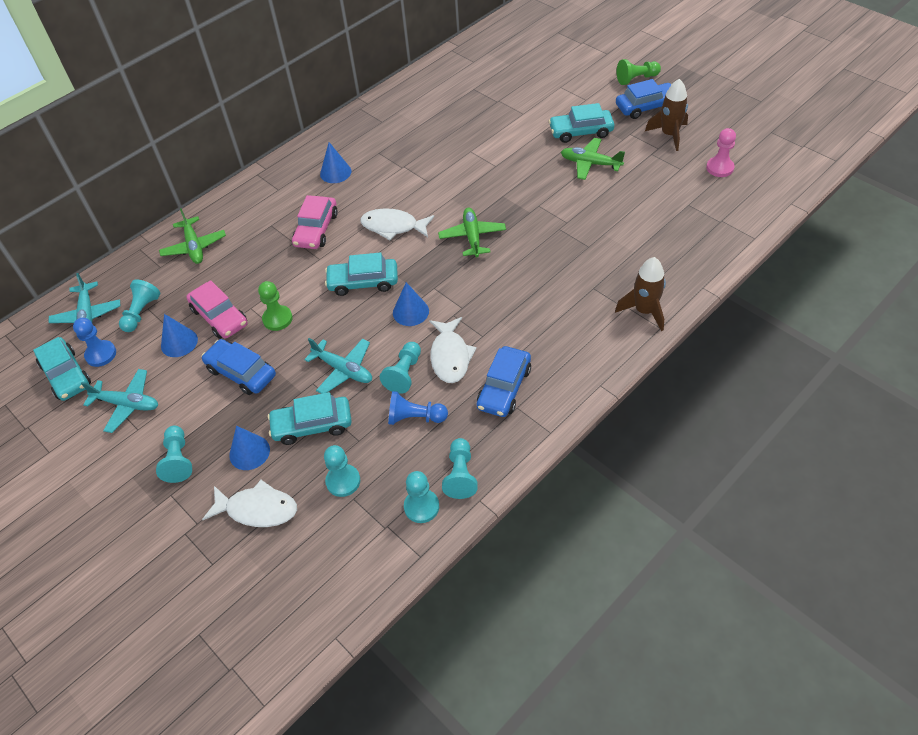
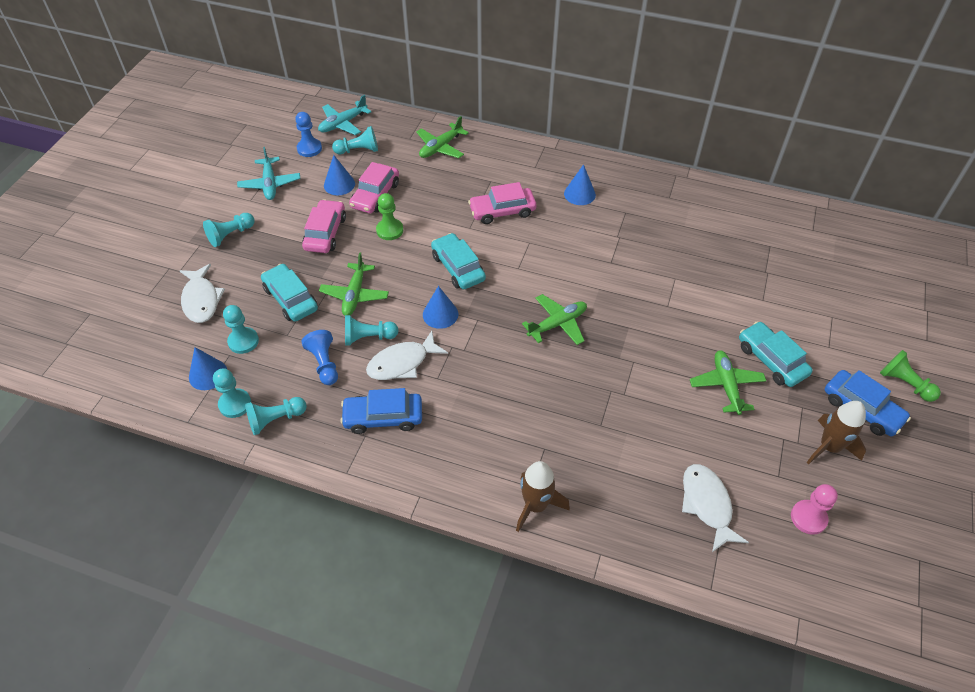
camera: 60 degrees right, 0 degrees up
turquoise car [33,337,91,401] -> none
blue car [201,339,276,395] -> pink car [302,199,346,253]
blue cone [229,426,270,470] -> blue cone moved to [189,347,227,390]
turquoise plane [304,338,372,394] -> green plane [319,252,389,316]
white fish [360,208,434,240] -> white fish moved to [682,464,749,552]

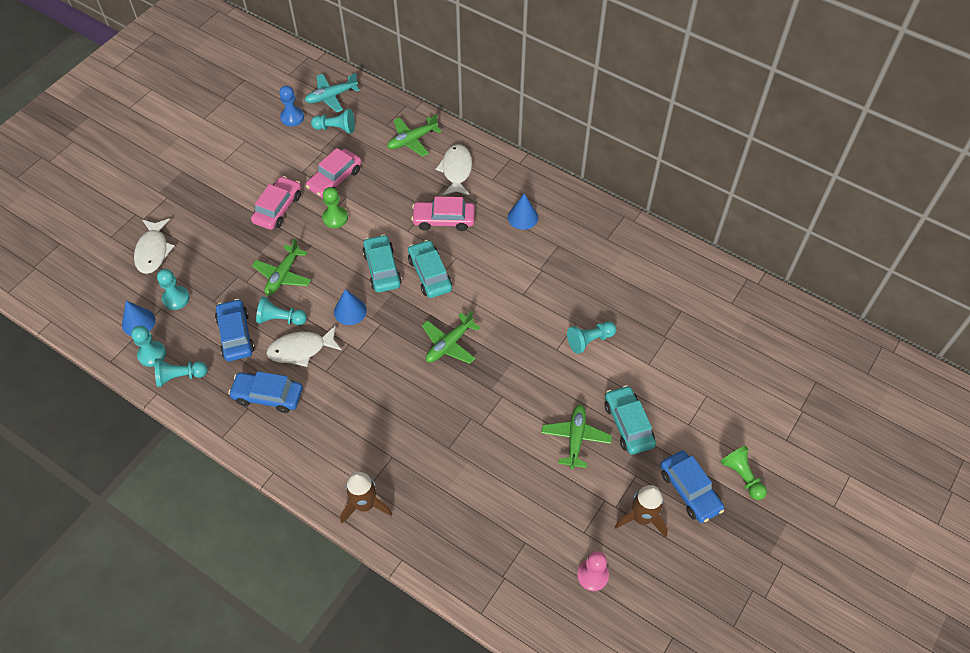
camera: 15 degrees right, 5 degrees up
turquoise pawn [203,213,255,247] -> turquoise pawn moved to [567,321,616,354]
turquoise plane [237,147,300,200] -> none
turquoise car [261,264,318,322] -> turquoise car moved to [408,240,452,298]
blue pawn [301,330,338,385] -> blue car [215,299,255,361]
blue cone [324,155,355,195] -> none
green plane [522,294,587,345] -> green plane turned 150 degrees clockwise [422,311,480,364]
white fish [682,464,749,552] -> white fish moved to [436,144,472,195]

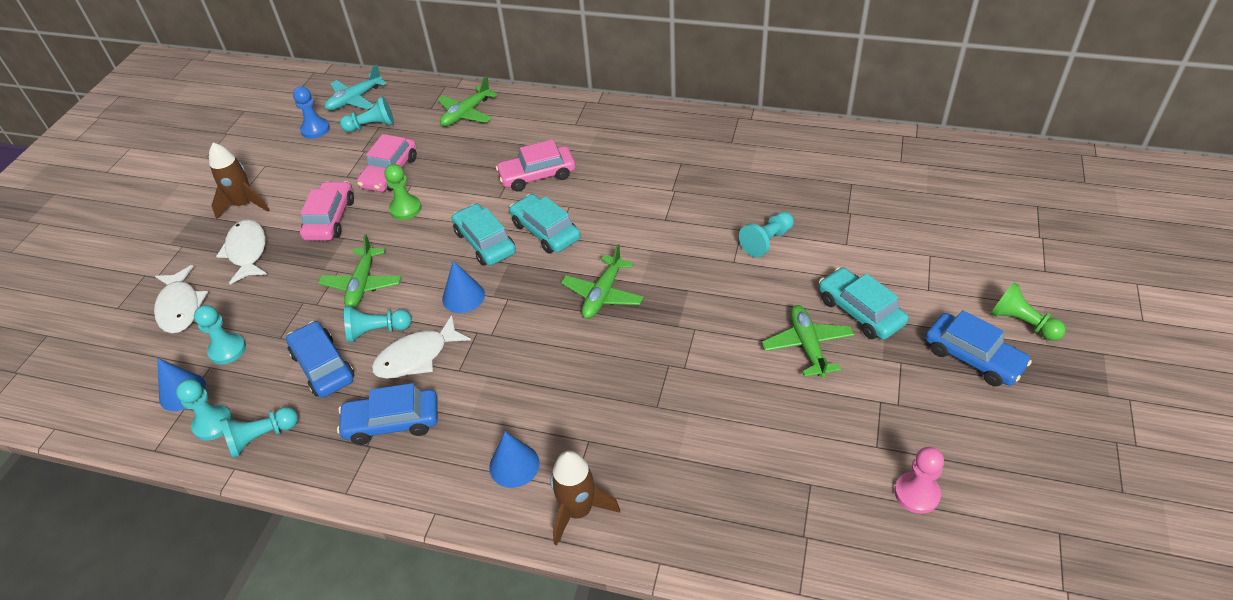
camera: 15 degrees left, 10 degrees down
white fish [436,144,472,195] -> white fish moved to [216,219,267,284]
blue cone [508,193,538,230] -> blue cone moved to [489,432,540,488]
brown rocket [615,485,668,538] -> brown rocket moved to [209,143,270,219]

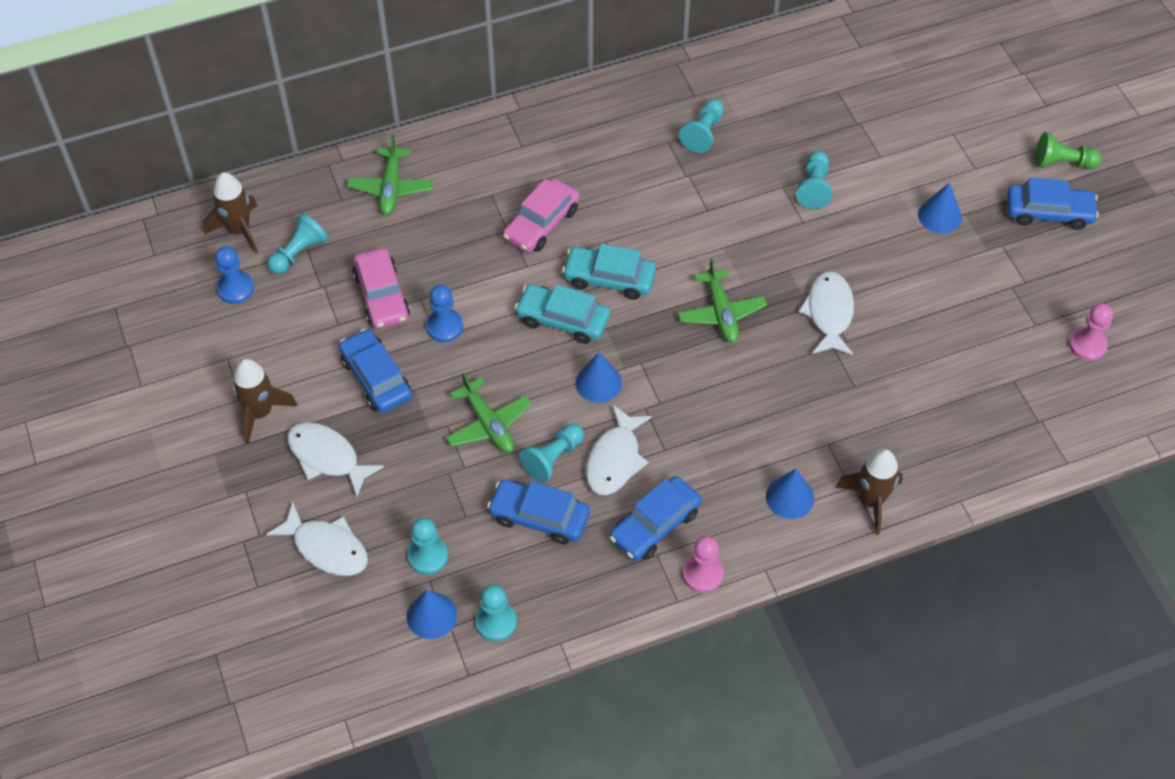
camera: 40 degrees left, 10 degrees up
turquoise pawn [220,407,298,458] -> turquoise pawn moved to [679,99,724,153]
pink car [300,181,354,241] -> blue car [339,329,412,413]
turquoise plane [325,65,387,110] -> brown rocket [203,172,258,254]
green pawn [384,164,422,220] -> blue pawn [426,285,463,342]
green plane [762,305,854,378] -> none
turquoise car [819,267,909,340] -> blue cone [918,183,962,234]
none -> pink pawn [683,536,724,593]
none -> white fish [798,272,854,355]

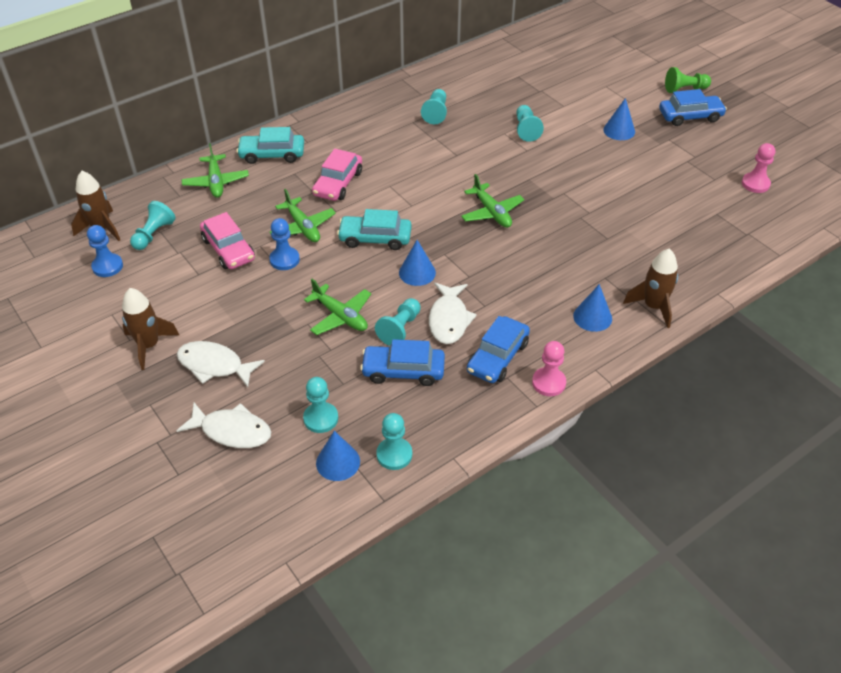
camera: 15 degrees left, 10 degrees down
blue car [339,329,412,413] -> none
turquoise car [562,244,656,300] -> turquoise car moved to [236,127,304,164]
white fish [798,272,854,355] -> none
none -> green plane [269,189,336,242]

